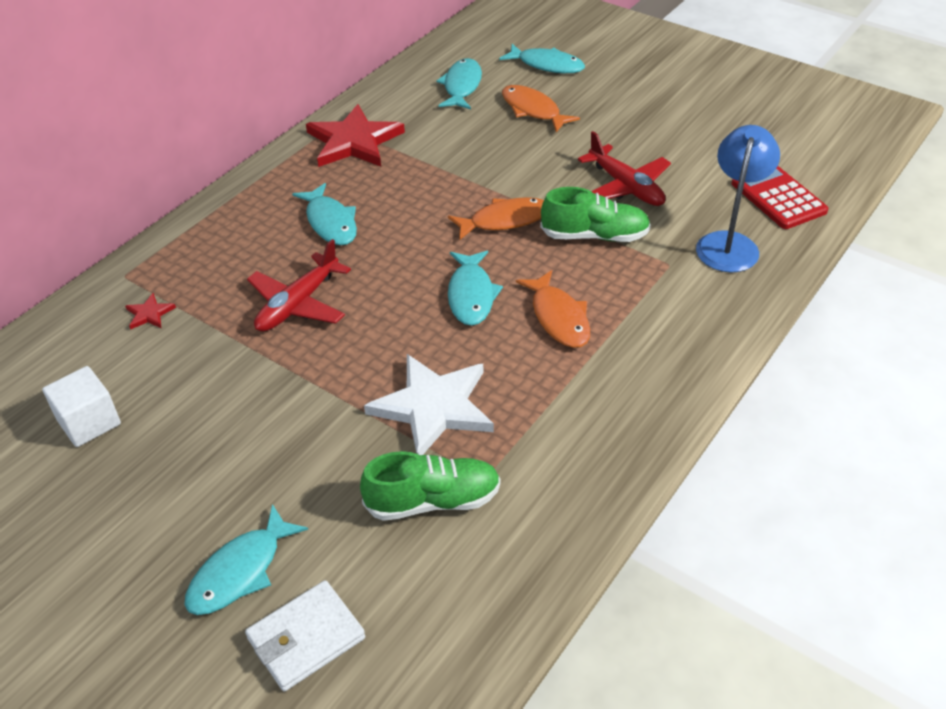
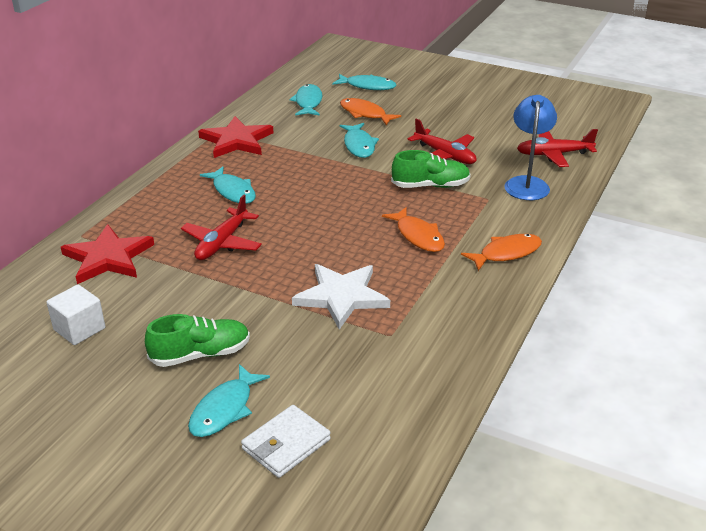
camera: 10 degrees left, 10 degrees down
red star [125,293,176,330] -> red star [61,224,154,284], size x2.39
green shoe [360,451,501,521] -> green shoe moved to [145,314,250,367]
orange fish [448,197,544,240] -> orange fish moved to [461,234,542,271]
turquoise fish [448,251,503,326] -> turquoise fish moved to [340,123,379,158]
red calculator [732,166,829,229] -> red plane [517,129,598,167]

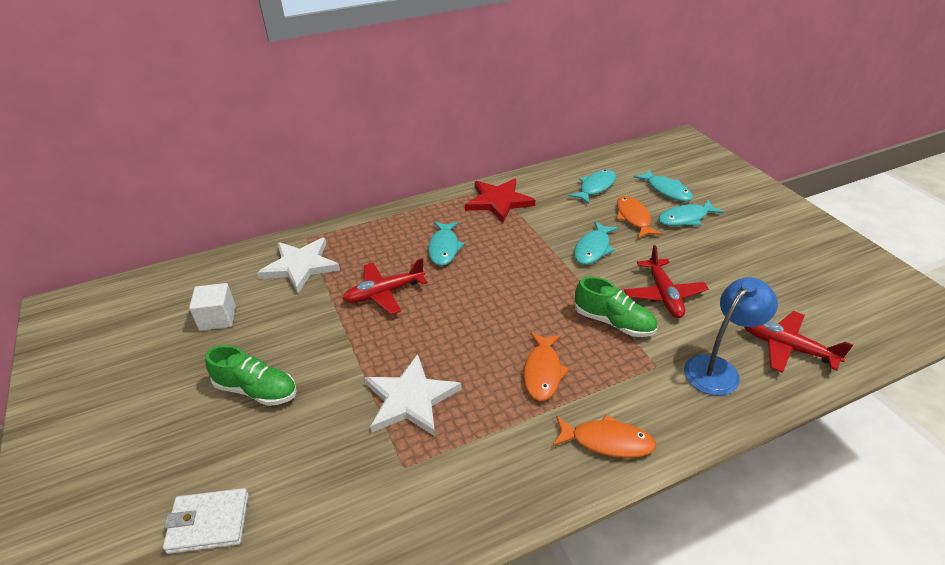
camera: 40 degrees right, 5 degrees up
red star [61,224,154,284] -> white star [257,238,340,293]
turquoise fish [188,364,270,437] -> turquoise fish moved to [658,200,724,226]

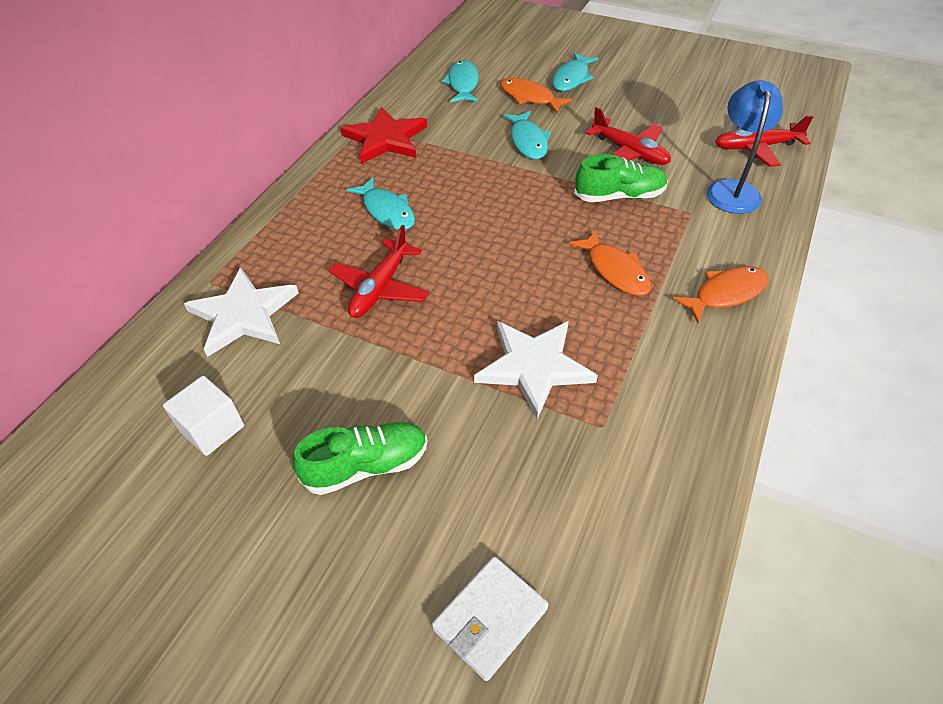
camera: 40 degrees left, 10 degrees up
turquoise fish [633,169,693,202] -> none

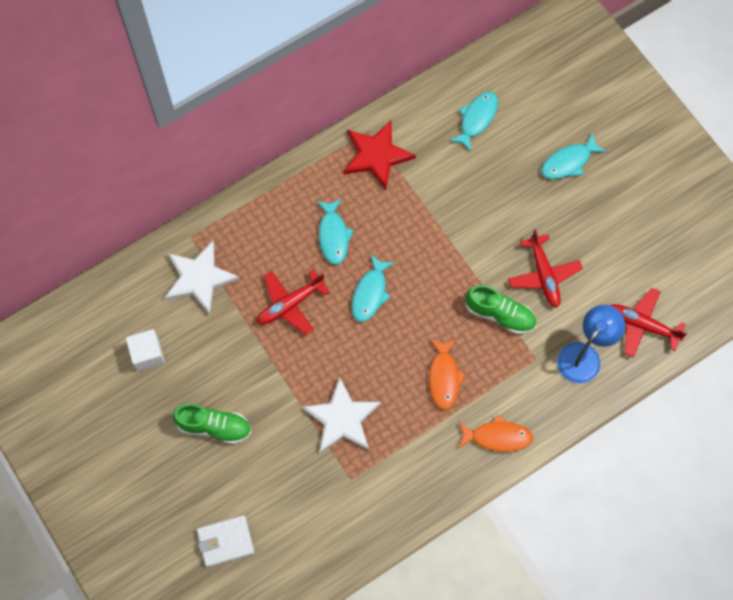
camera: 30 degrees right, 20 degrees up
orange fish [500,78,573,113] -> none
turquoise fish [503,111,551,159] -> turquoise fish moved to [351,254,395,322]

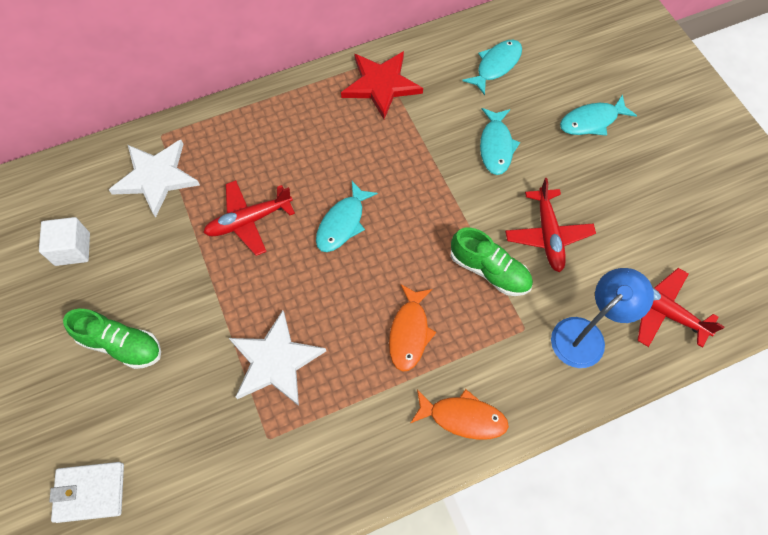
camera: 10 degrees right, 5 degrees down
turquoise fish [316,198,354,265] -> turquoise fish moved to [480,108,520,175]

